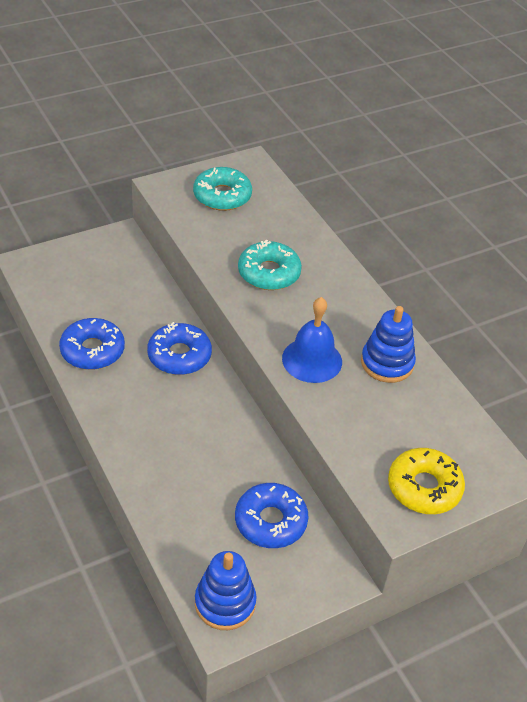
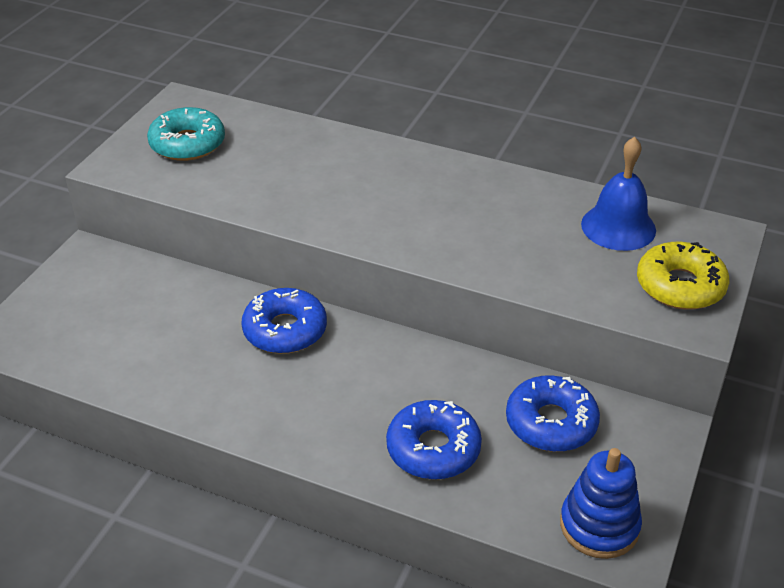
camera: 35 degrees left, 5 degrees down
blue donut [59,318,125,370] -> blue donut moved to [386,400,482,479]
turquoise donut [238,239,302,290] -> none
blue bell [282,297,342,383] -> blue bell moved to [581,137,656,251]
blue stacking toy [361,306,416,383] -> none

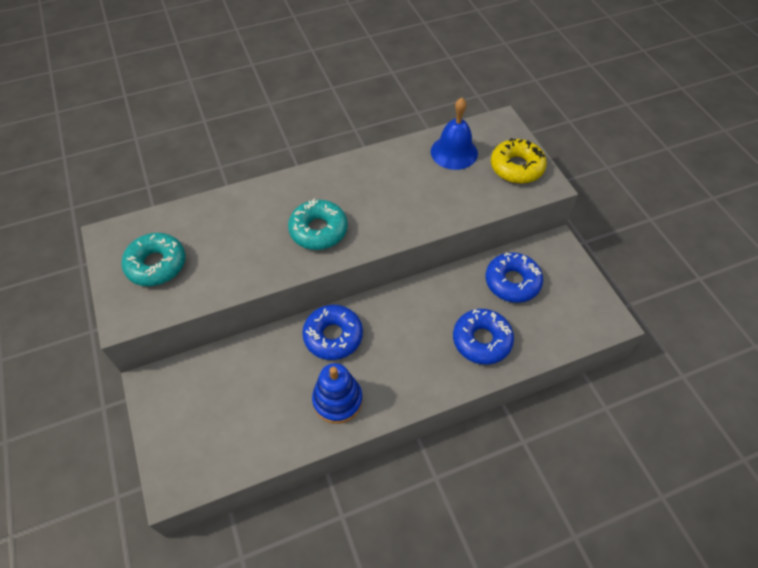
camera: 45 degrees left, 15 degrees up
blue stacking toy [560,448,642,559] -> blue stacking toy moved to [312,363,363,424]
none -> turquoise donut [288,199,348,250]

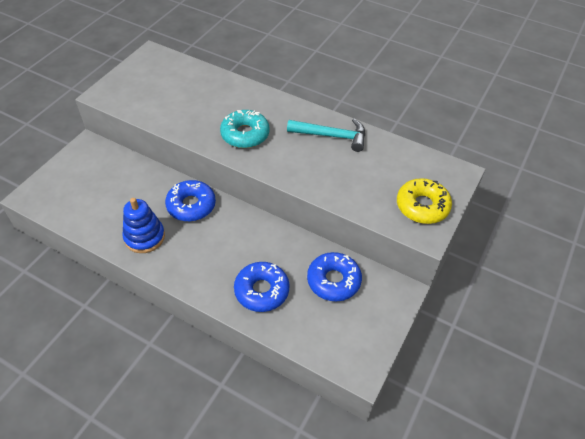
camera: 50 degrees right, 5 degrees down
turquoise donut [121,233,186,286] -> none
blue bell [431,98,478,170] -> none
none -> turquoise hammer [287,119,365,152]

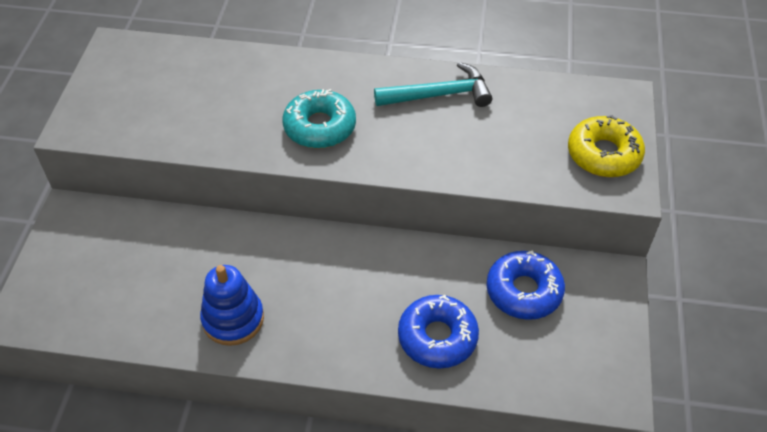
camera: 20 degrees left, 0 degrees up
blue donut [165,180,216,221] -> none

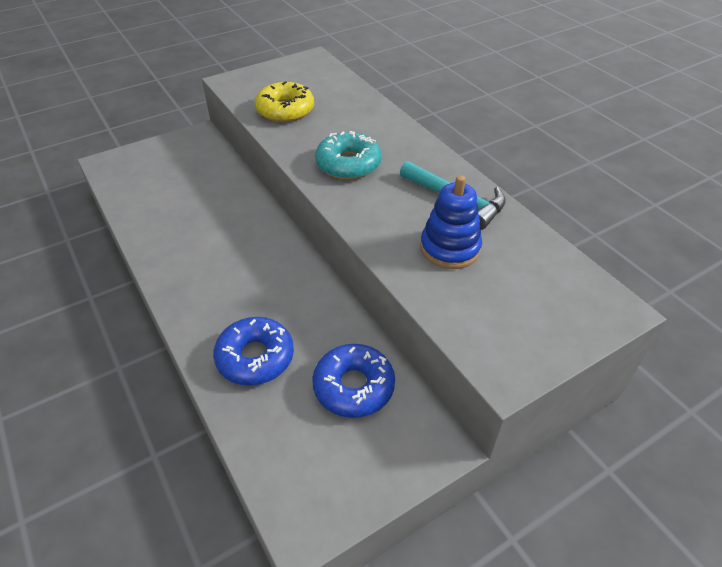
camera: 50 degrees right, 5 degrees down
blue stacking toy [200,265,264,346] -> blue stacking toy moved to [420,175,482,269]
yellow donut [568,115,645,177] -> yellow donut moved to [255,81,314,122]

